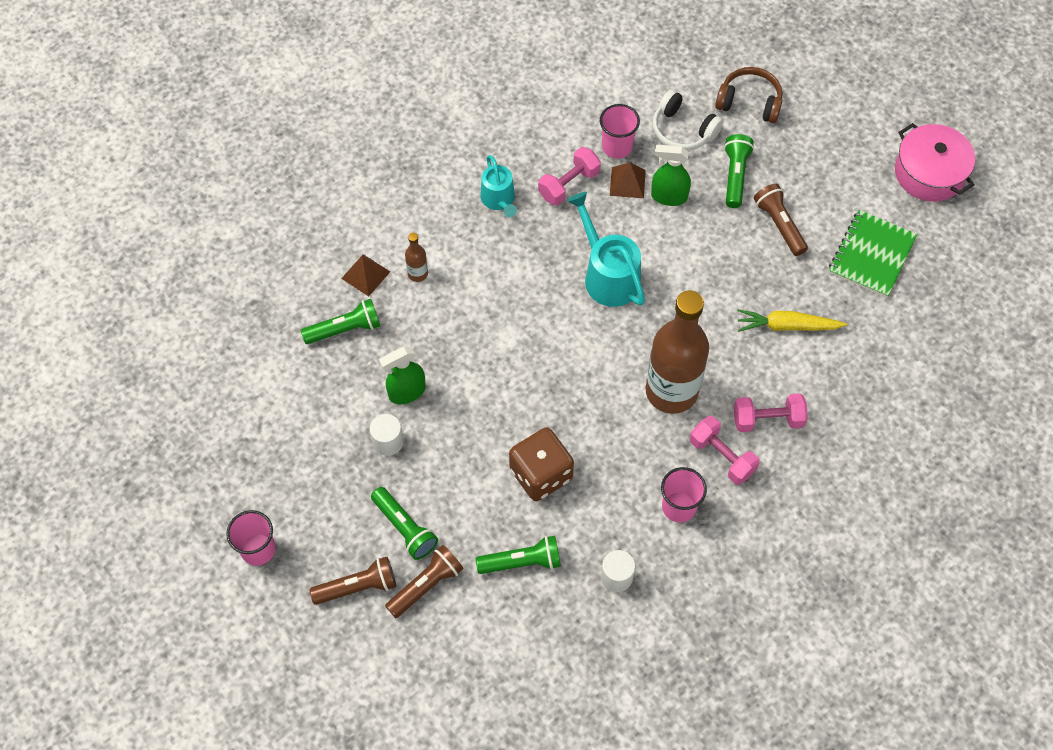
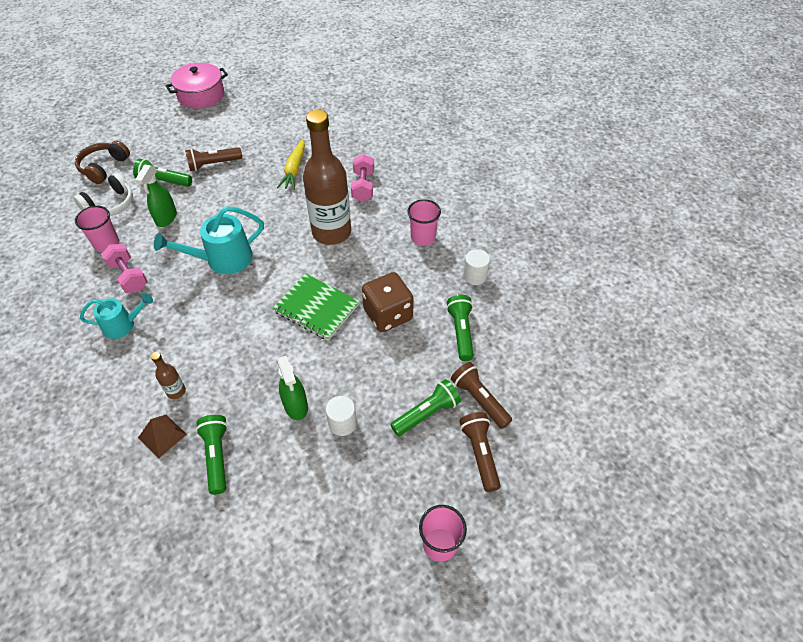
camera: 85 degrees left, 10 degrees down
brown pyramid [610,162,646,198] -> none
pink dumbbell [690,416,760,485] -> none
green notebook [829,210,917,298] -> green notebook moved to [273,273,360,340]

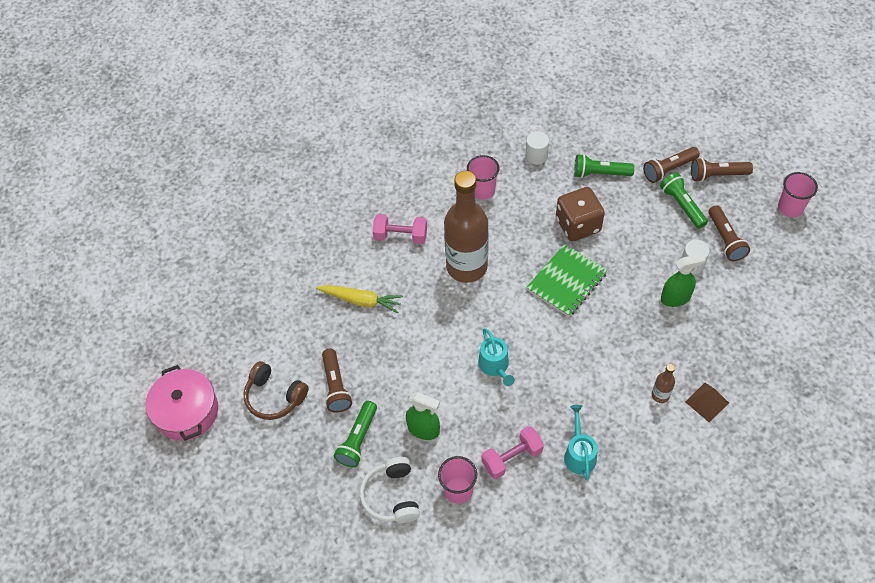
camera: 80 degrees left, 5 degrees up
white headphones [73,173,133,216] -> white headphones turned 150 degrees counterclockwise [360,457,420,523]
brown headphones [75,141,130,184] -> brown headphones moved to [244,361,308,420]
turquoise watering can [154,206,264,274] -> turquoise watering can [478,328,515,386], size x0.64
green flashlight [196,415,228,495] -> none
none -> brown flashlight [709,205,750,261]

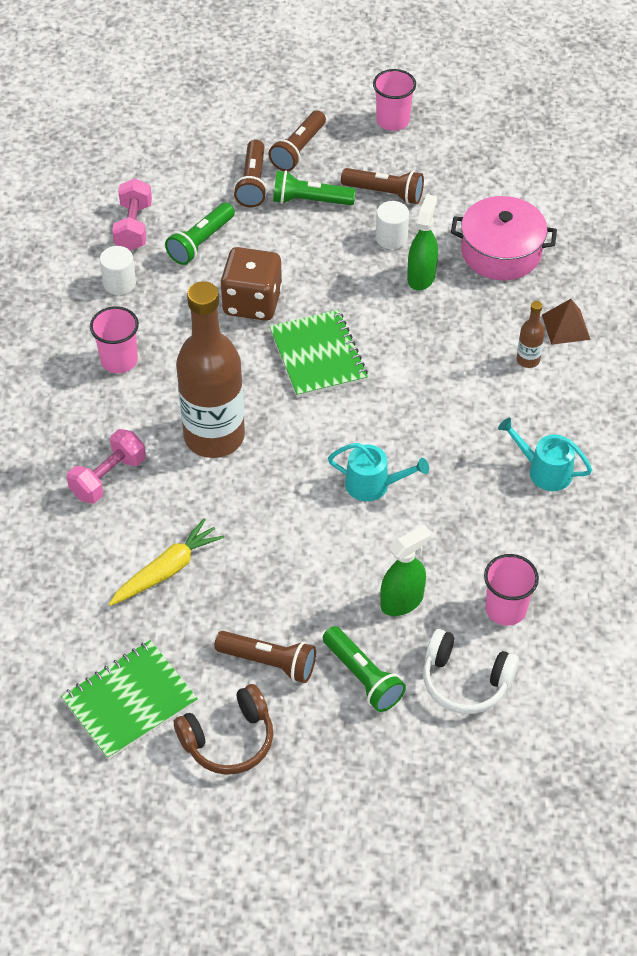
camera: 60 degrees left, 5 degrees down
pink pot [146,365,218,440] -> pink pot moved to [451,196,557,280]
pink dumbbell [482,426,544,479] -> pink dumbbell moved to [112,178,152,251]
none -> green notebook [61,640,198,760]

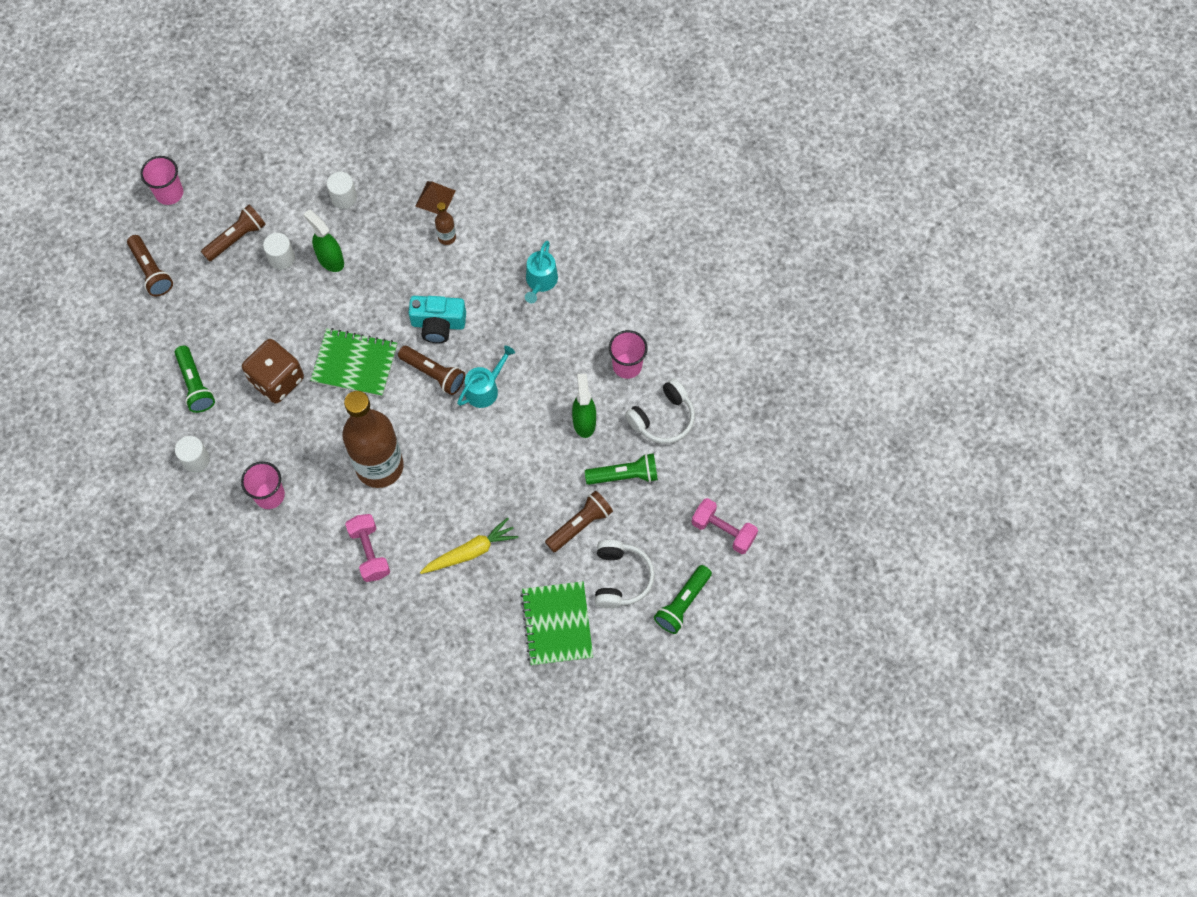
camera: 60 degrees left, 15 degrees up
yellow carrot [109,518,224,606] -> yellow carrot turned 75 degrees clockwise [420,518,518,574]
pink dumbbell [112,178,152,251] -> pink dumbbell moved to [692,498,758,554]
brown headphones [174,684,273,775] -> white headphones [595,540,655,608]
brown flashlight [234,139,267,207] -> brown flashlight moved to [398,346,465,395]
green flashlight [273,170,356,205] -> green flashlight moved to [654,565,712,634]
pink pot [451,196,557,280] -> white cylinder [327,172,357,209]
turquoise watering can [498,418,592,491] -> turquoise watering can turned 45 degrees counterclockwise [525,241,558,303]
none -> turquoise camera [408,296,466,343]

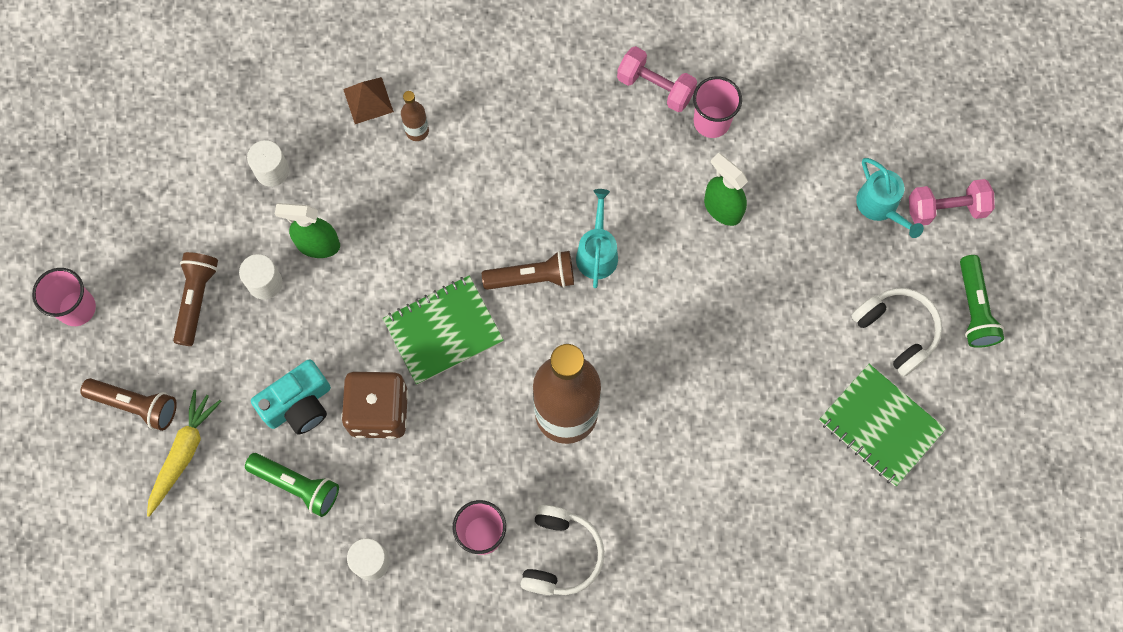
camera: 40 degrees left, 5 degrees up
pink dumbbell [345,514,390,582] -> pink dumbbell moved to [617,46,697,112]
turquoise camera [408,296,466,343] -> turquoise camera moved to [251,359,331,435]
yellow carrot [420,518,518,574] -> yellow carrot moved to [147,390,222,517]
turquoise watering can [525,241,558,303] -> turquoise watering can moved to [856,158,924,238]
brown flashlight [545,491,613,552] -> none
green flashlight [585,453,658,485] -> none
white headphones [625,378,695,444] -> white headphones moved to [520,505,604,595]

